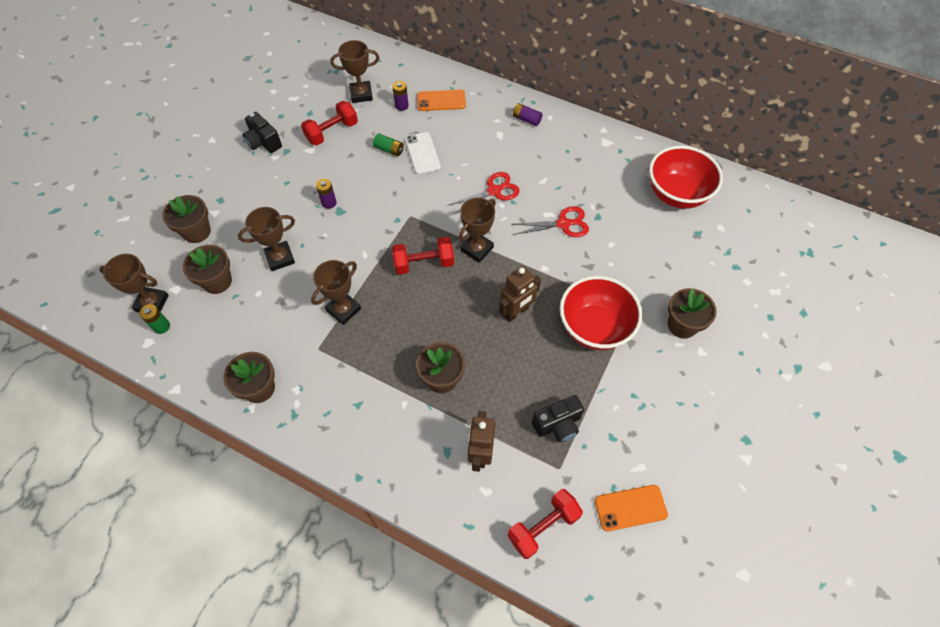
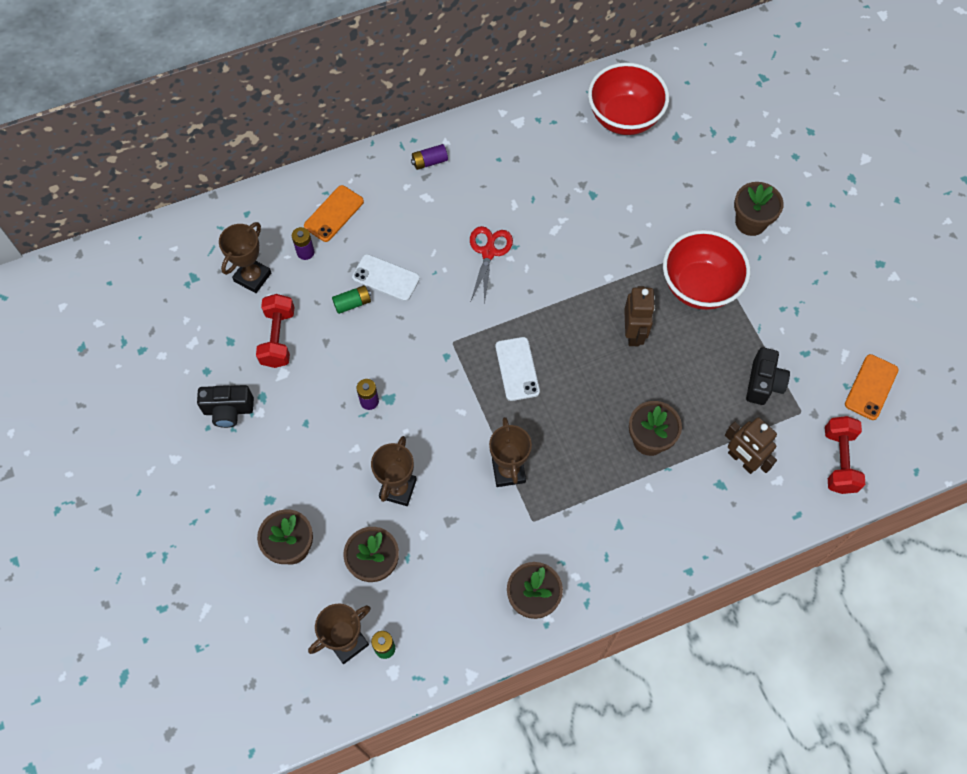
camera: 50 degrees left, 5 degrees up
red dumbbell [392,237,454,275] -> white phone [495,337,540,401]
brown trophy [459,197,496,263] -> none
red scissors [513,206,589,237] -> none

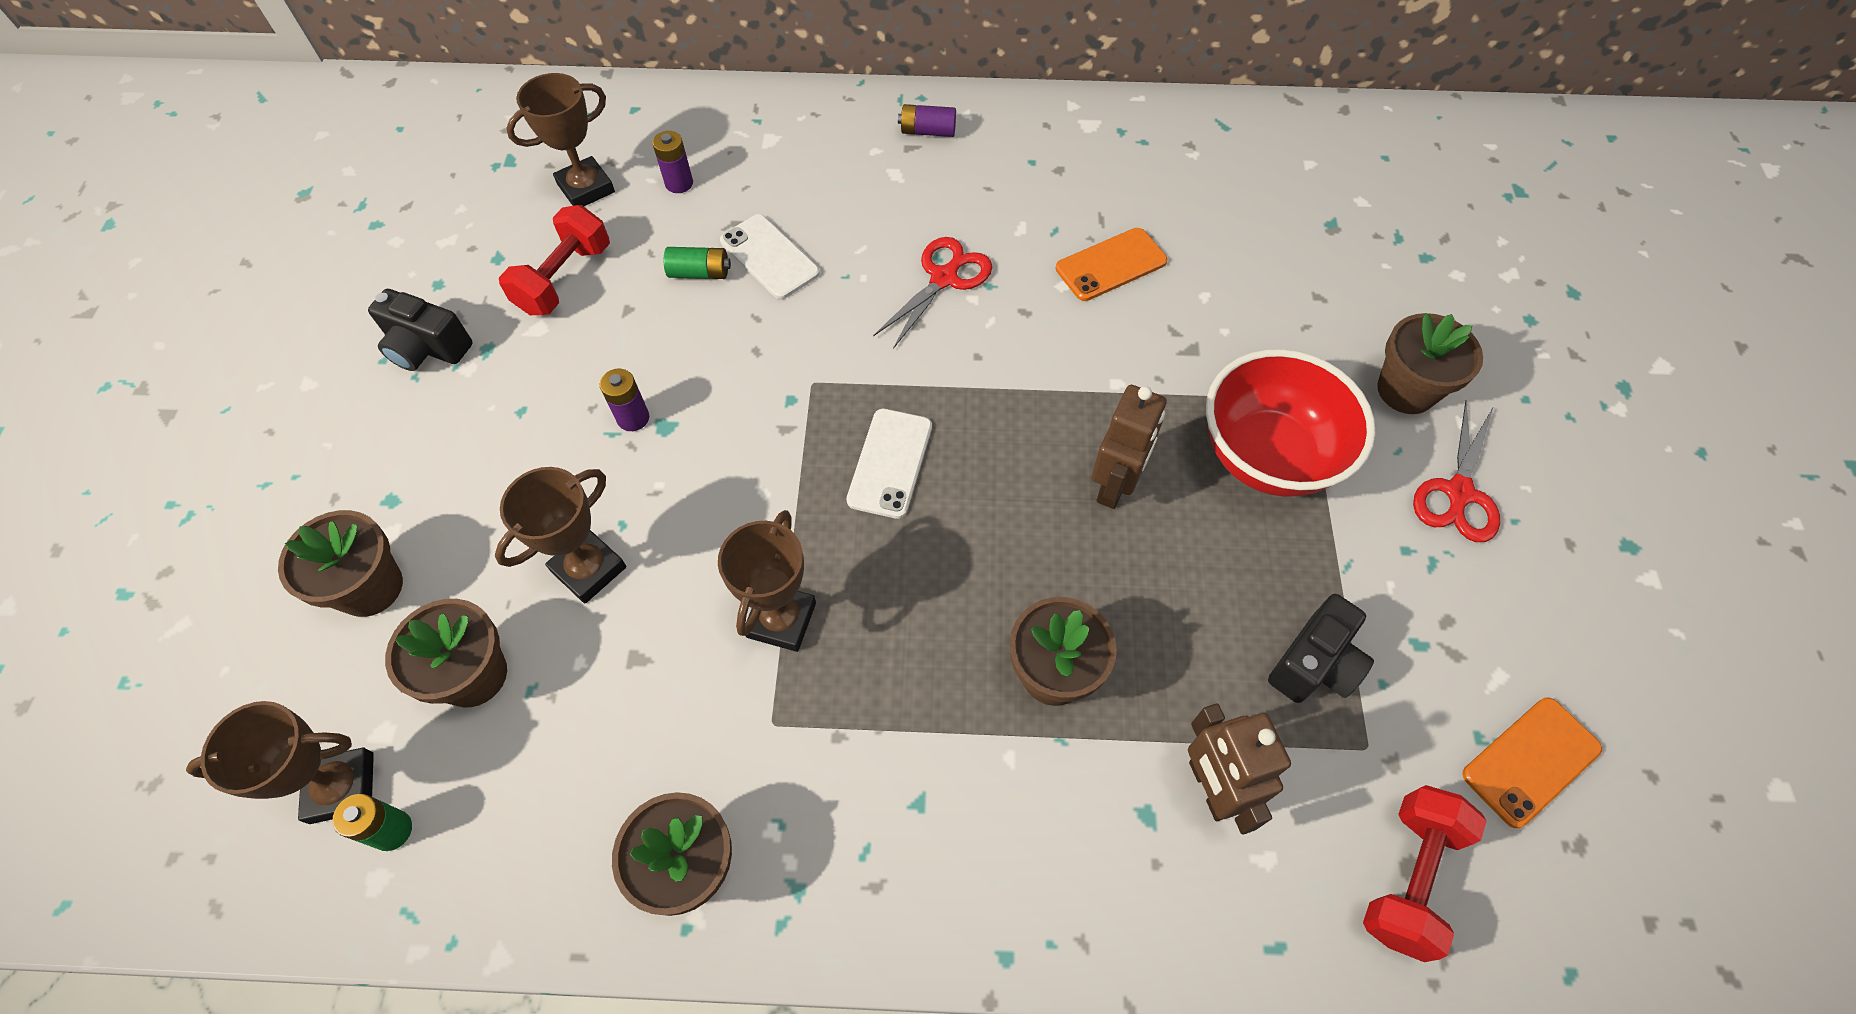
camera: 25 degrees right, 5 degrees down
orange phone [304,185,364,242] -> orange phone moved to [1056,228,1168,301]
red bowl [588,62,669,135] -> none
none -> red scissors [1413,399,1500,542]

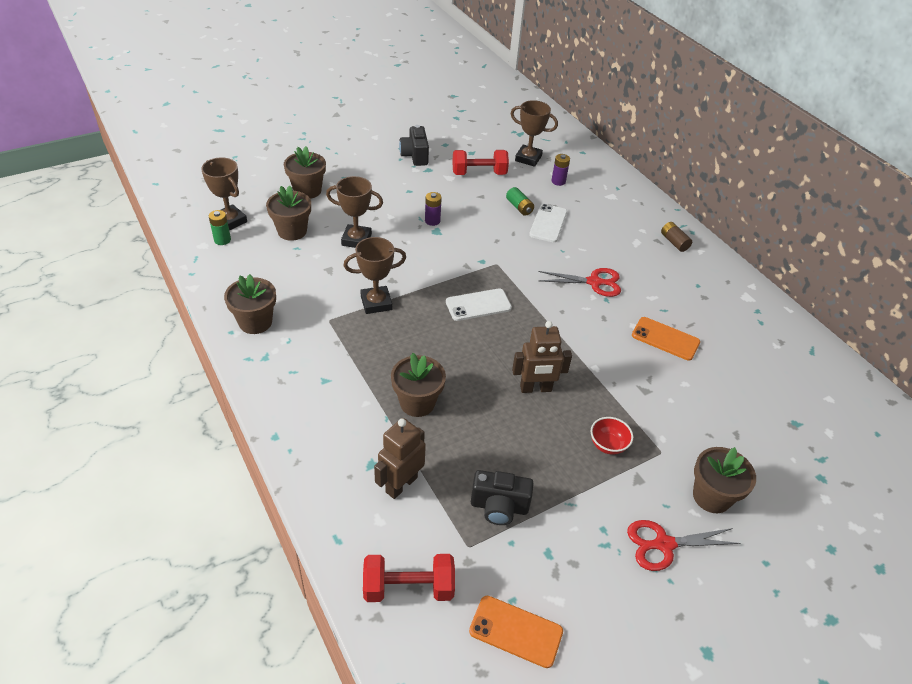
camera: 55 degrees right, 15 degrees down
purple battery [898,104,956,137] -> brown battery [661,222,692,252]
red bowl [1206,349,1376,497] -> red bowl [591,417,633,455], size x0.44

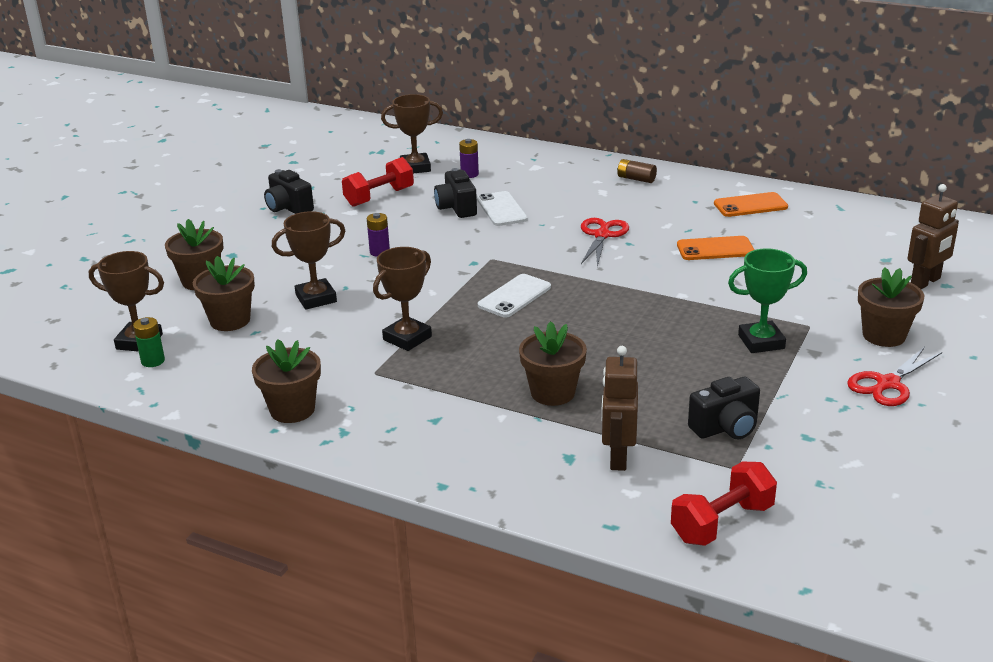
camera: 30 degrees left, 15 degrees down
orange phone [469,596,563,668] -> orange phone moved to [714,192,788,217]
green battery [506,187,534,216] -> black camera [434,168,477,218]
brown robot [512,321,572,393] -> brown robot moved to [908,184,959,289]
red scissors [538,268,621,297] -> red scissors turned 45 degrees counterclockwise [581,218,629,267]
red bowl [591,417,633,455] -> green trophy [728,248,807,353]

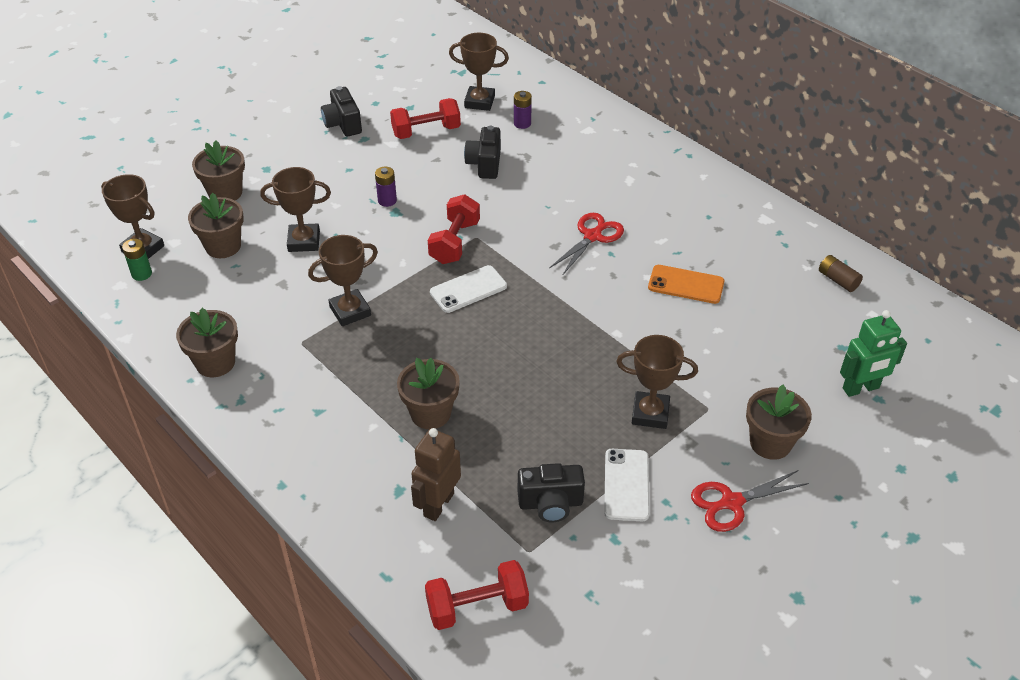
camera: 20 degrees right, 15 degrees up
white phone [477,191,528,226] -> white phone moved to [604,449,650,521]
brown battery [617,159,657,183] -> brown battery moved to [819,255,863,292]
orange phone [714,192,788,217] -> none
green trophy [728,248,807,353] -> brown trophy [616,335,698,429]
brown robot [908,184,959,289] -> green robot [840,310,907,397]
none -> red dumbbell [428,194,480,264]

